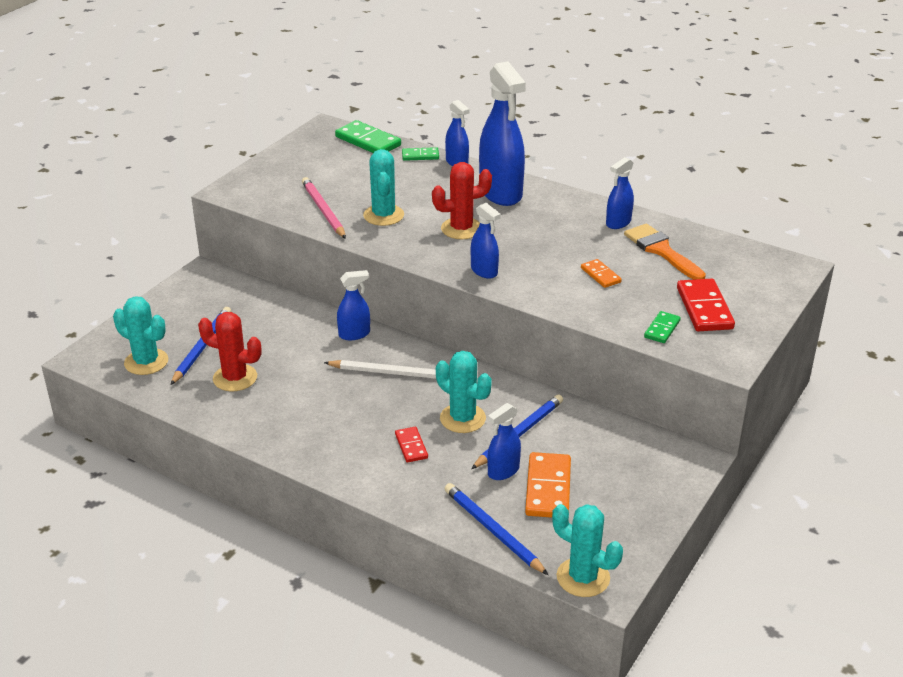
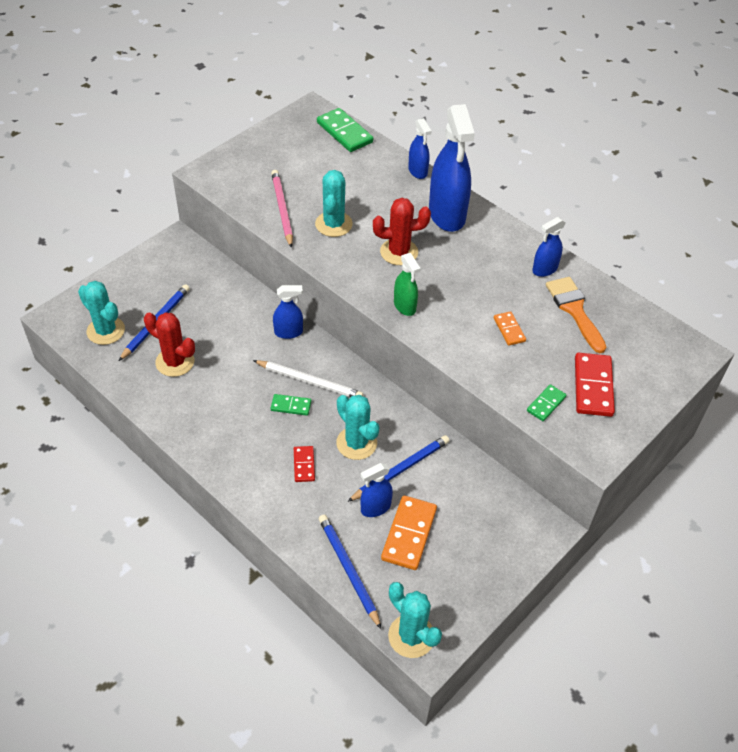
camera: 10 degrees right, 15 degrees up
green domino [402,147,439,161] -> green domino moved to [271,394,311,416]
blue spray bottle [471,203,501,279] -> green spray bottle [394,253,421,316]

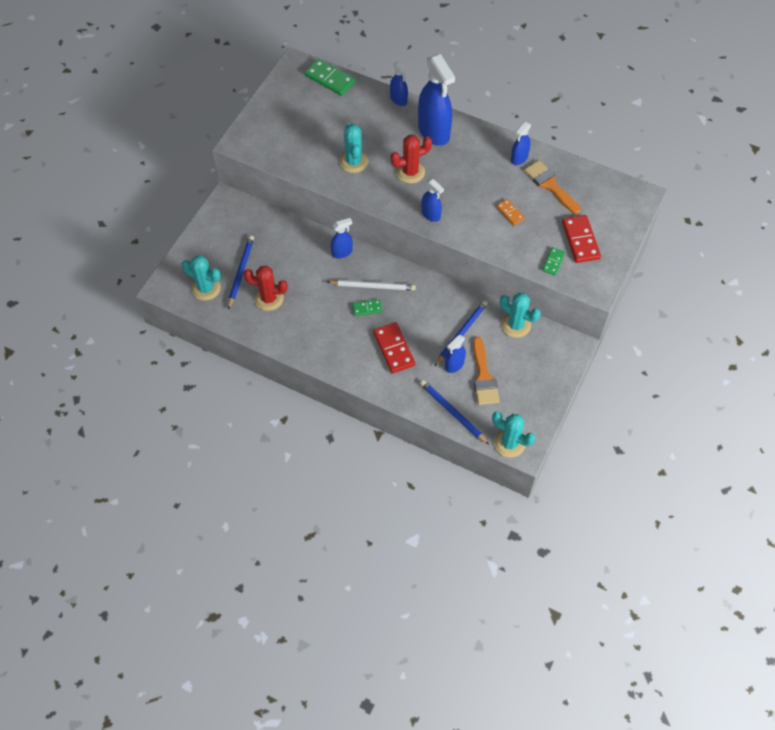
camera: 15 degrees left, 10 degrees up
pink pencil [271,170,293,248] -> none
red domino [294,446,315,482] -> red domino [373,322,415,374], size x1.78
turquoise cactus [336,395,380,460] -> turquoise cactus moved to [500,293,541,338]
orange domino [381,495,437,570] -> orange brush [473,337,500,405]
green spray bottle [394,253,421,316] -> blue spray bottle [422,179,444,222]

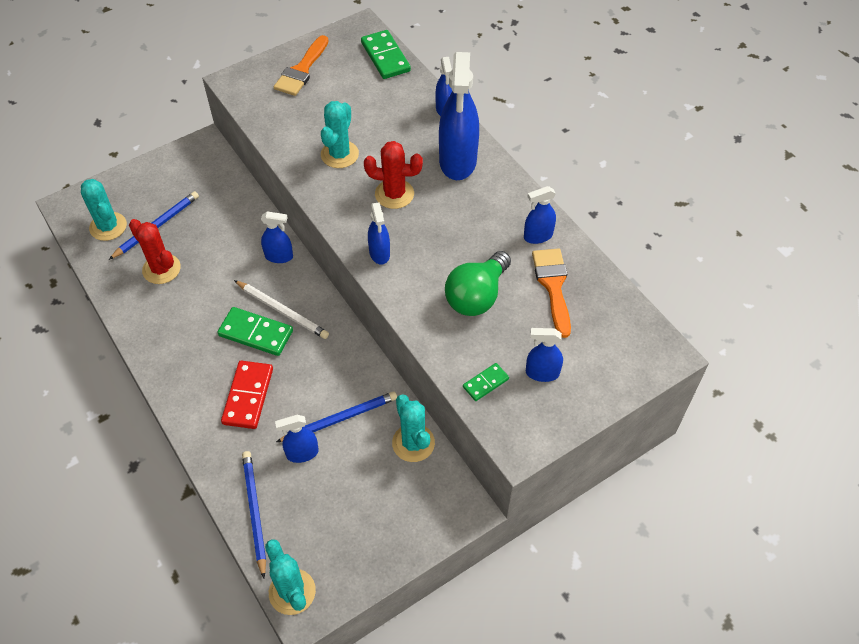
camera: 30 degrees right, 5 degrees down
green domino [352,299,382,316] -> green domino [217,307,293,356], size x1.78
orange brush [473,337,500,405] -> orange brush moved to [274,35,329,96]
orange domino [496,199,525,225] -> green light bulb [445,251,511,316]
red domino [562,215,601,263] -> blue spray bottle [526,328,563,382]

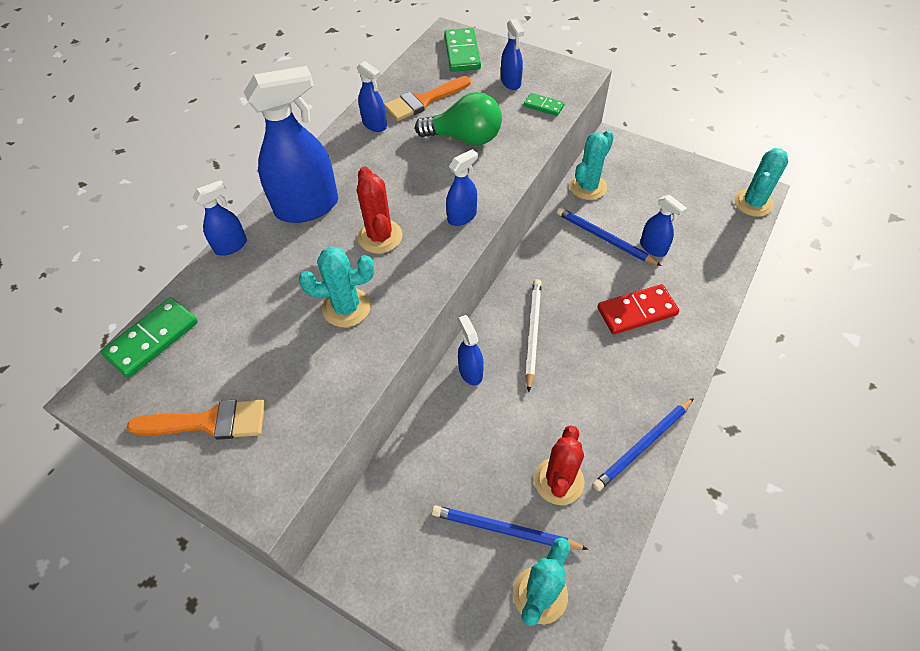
camera: 115 degrees left, 0 degrees up
green domino [217,307,293,356] -> green domino moved to [444,28,481,72]
blue pencil [242,451,266,578] -> blue pencil moved to [592,398,694,491]

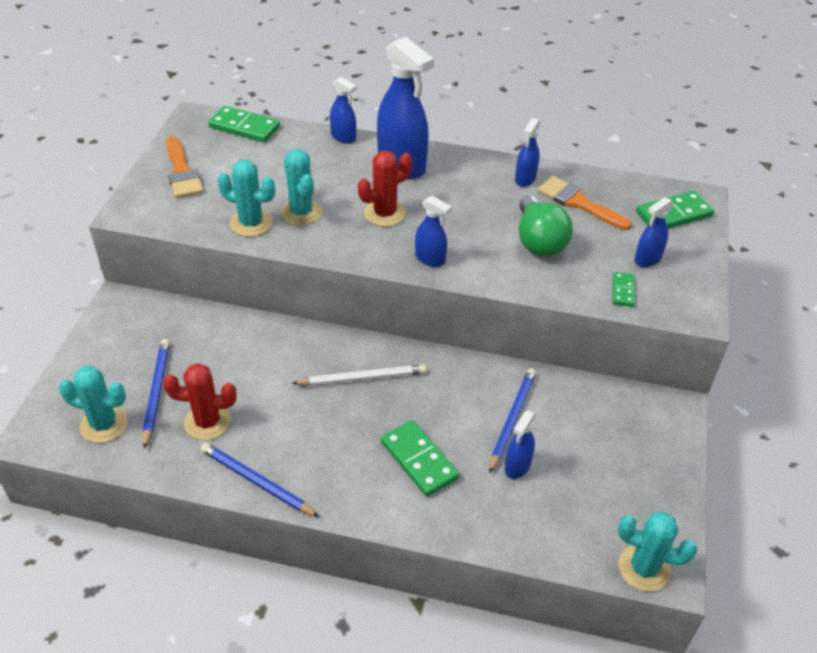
camera: 70 degrees right, 10 degrees down
blue spray bottle [458,315,484,385] -> none
turquoise cactus [570,130,614,200] -> turquoise cactus moved to [218,160,275,237]
red domino [597,284,679,334] -> green domino [381,420,459,497]

